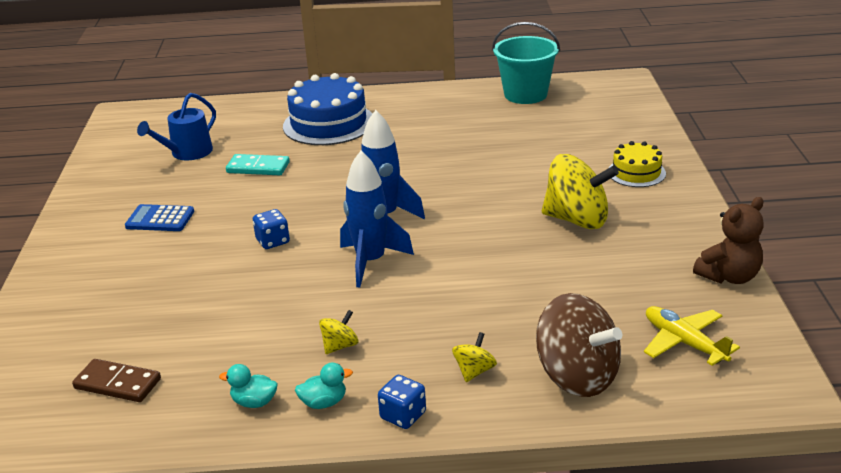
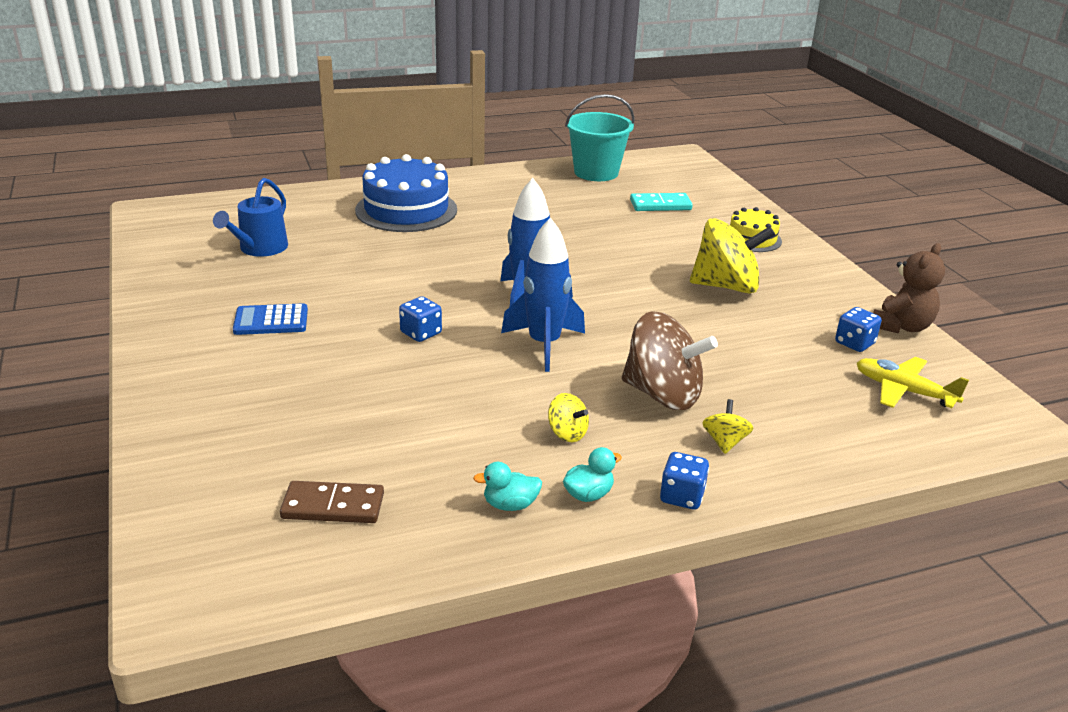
camera: 20 degrees left, 0 degrees up
turquoise domino [226,154,290,175] -> turquoise domino moved to [630,193,693,211]
yellow spinning top [319,310,359,354] -> yellow spinning top turned 105 degrees clockwise [548,393,589,442]
brown spinning top [536,293,622,397] -> brown spinning top moved to [622,311,718,410]
none -> blue dice [835,307,882,352]

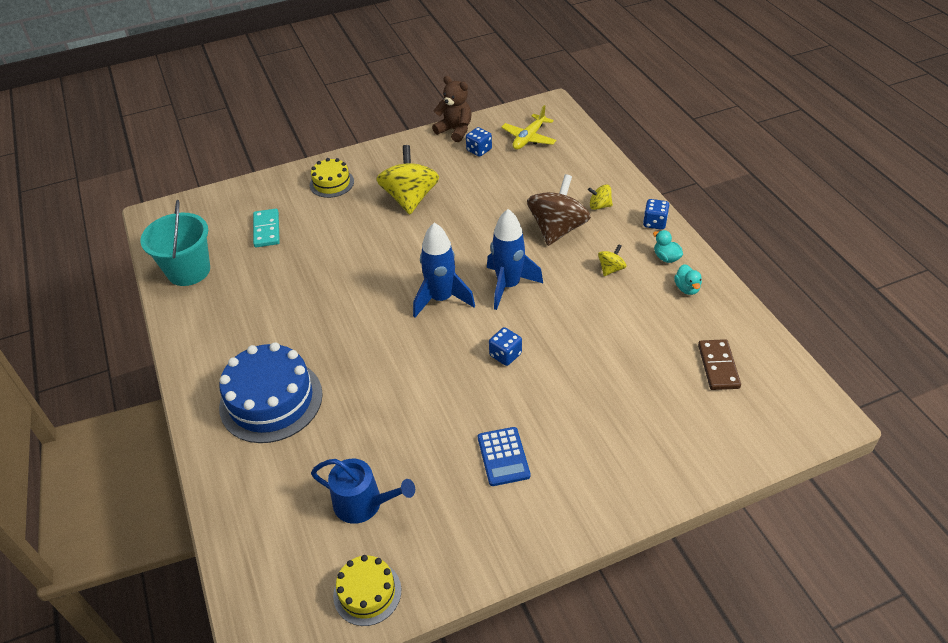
camera: 90 degrees left, 15 degrees up
none -> yellow cake [333,555,401,626]

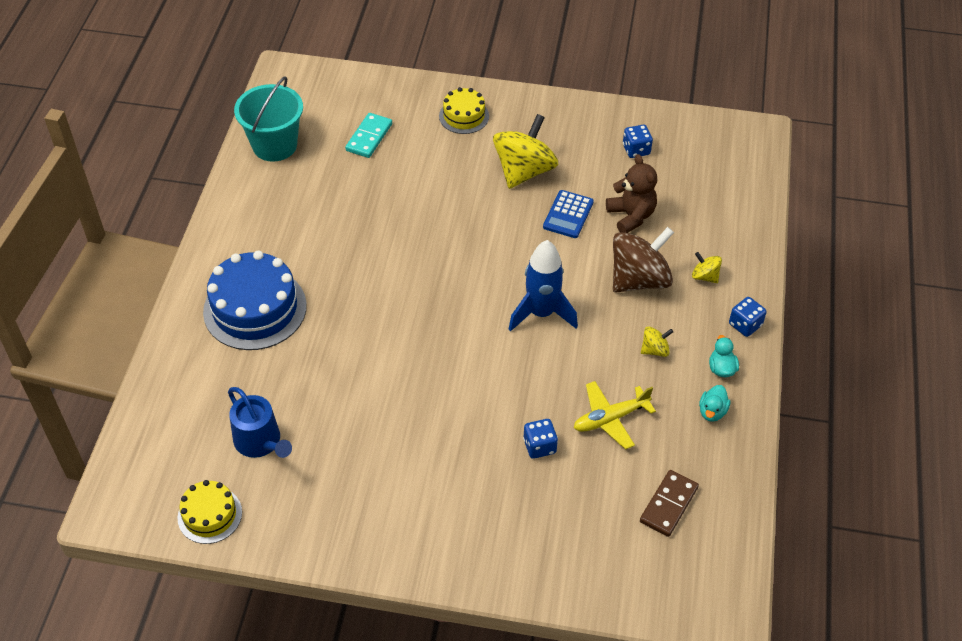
camera: 30 degrees right, 5 degrees up
blue rocket [413,222,475,317] -> none
brown teddy bear [432,76,472,142] -> brown teddy bear moved to [606,154,657,233]
blue calculator [478,427,531,486] -> blue calculator moved to [543,190,594,238]
blue dice [489,327,522,366] -> blue dice moved to [523,419,558,459]
yellow plane [501,105,557,150] -> yellow plane moved to [574,381,656,450]

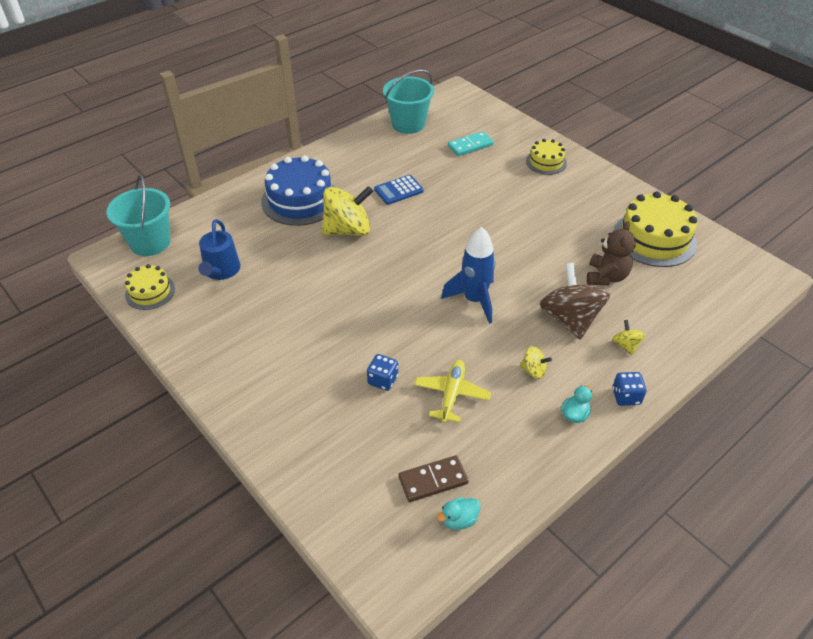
camera: 40 degrees right, 5 degrees down
yellow spinning top [493,114,558,189] -> yellow spinning top moved to [322,186,373,236]
blue calculator [543,190,594,238] -> blue calculator moved to [374,175,424,205]
yellow plane [574,381,656,450] -> yellow plane turned 90 degrees clockwise [414,360,491,423]
brown spinning top [613,227,674,293] -> brown spinning top turned 105 degrees counterclockwise [540,263,610,340]
blue dice [623,125,653,158] -> yellow cake [613,191,697,267]
turquoise duck [699,385,730,422] -> turquoise duck moved to [437,497,481,530]
none -> turquoise bucket [107,174,170,256]

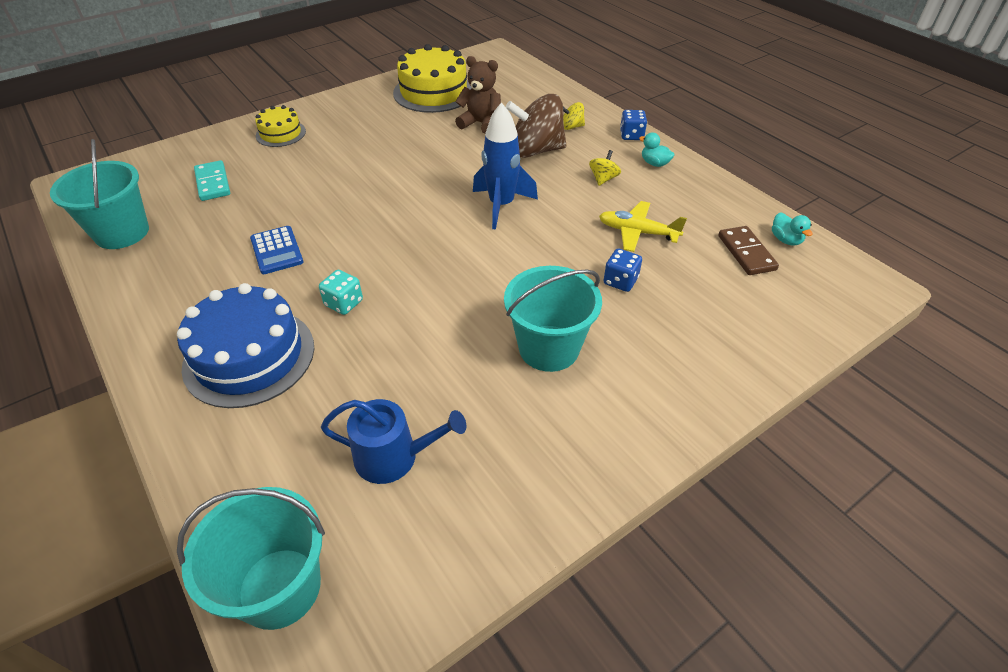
camera: 85 degrees left, 0 degrees up
yellow cake [125,264,175,310] -> none
yellow spinning top [322,186,373,236] -> turquoise dice [319,270,363,315]
none -> turquoise bucket [504,266,602,372]

